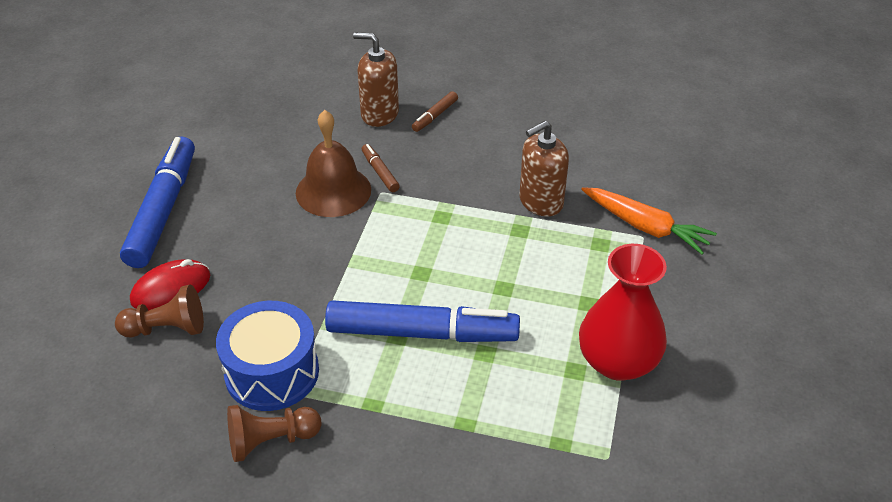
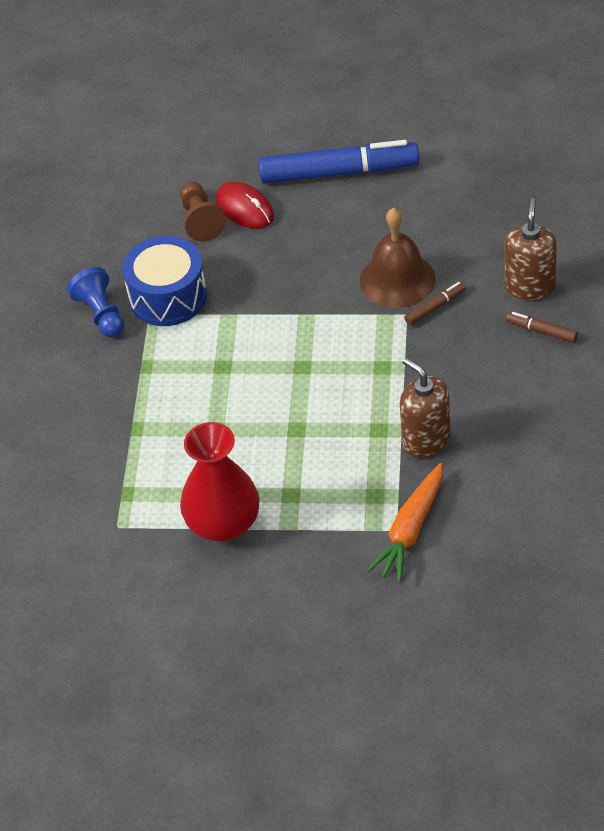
camera: 85 degrees right, 5 degrees up
brown pawn [227,405,321,462] -> blue pawn [67,267,124,338]
blue marker [325,300,520,342] -> none

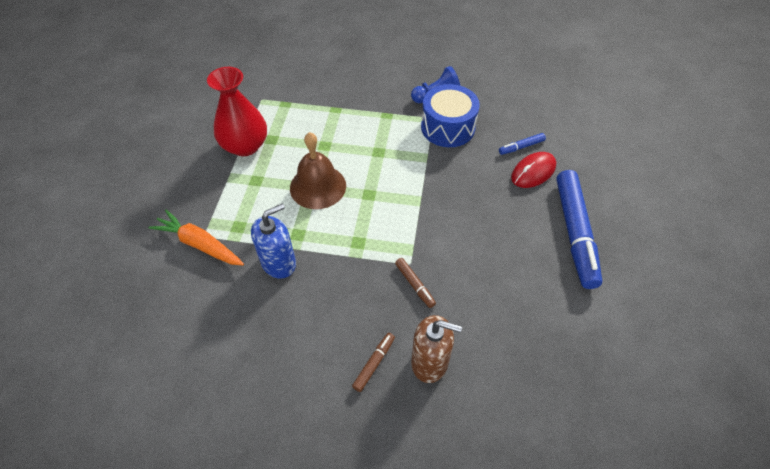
camera: 90 degrees right, 5 degrees up
brown pawn [180,181,226,241] -> blue marker [499,133,546,155]
brown bell [360,208,436,308] -> brown bell moved to [290,132,346,209]
brown soap dispenser [400,358,451,458] -> blue soap dispenser [251,204,296,279]

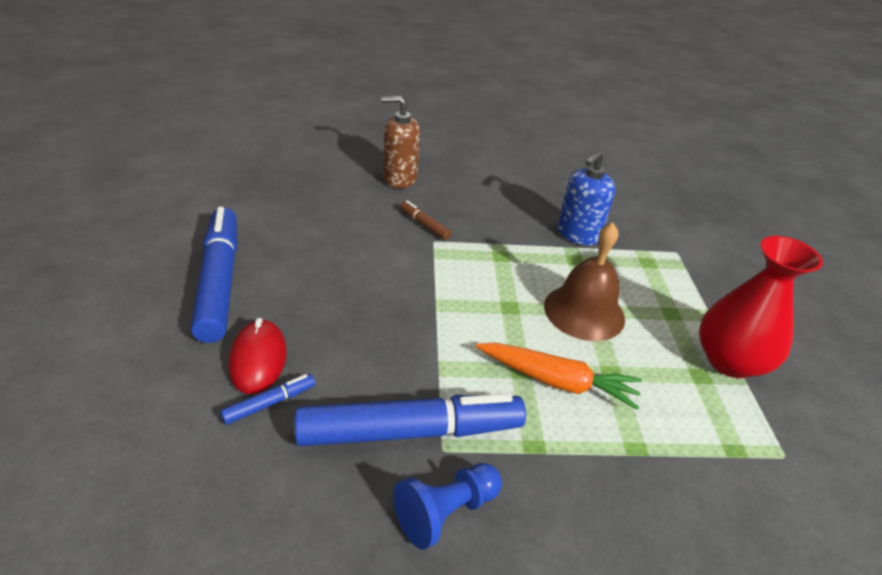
camera: 165 degrees right, 15 degrees down
orange carrot [148,210,244,265] -> orange carrot moved to [476,343,642,410]
brown marker [352,333,395,392] -> none
blue drum [421,84,480,147] -> blue marker [294,394,526,446]
red mouse [511,152,556,188] -> red mouse turned 45 degrees counterclockwise [228,318,287,394]

